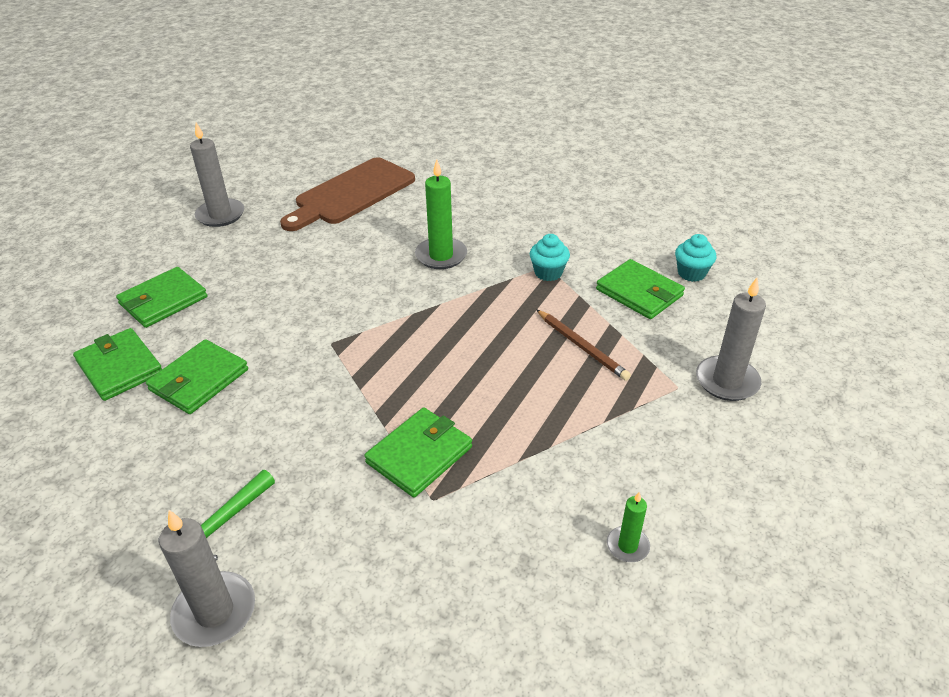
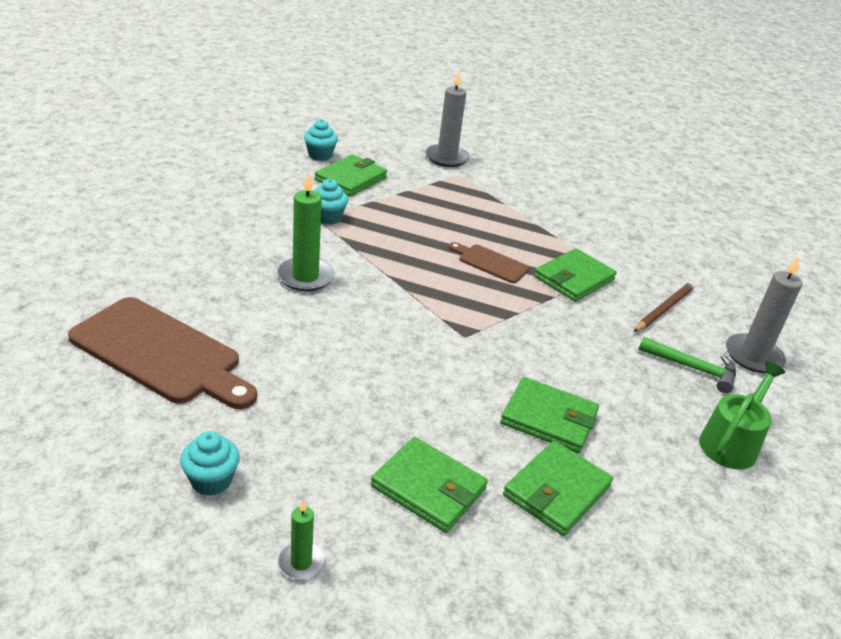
camera: 105 degrees left, 5 degrees down
grey candle [190,123,244,227] -> turquoise cupcake [180,431,240,496]
green wallet [364,407,472,498] -> green wallet turned 75 degrees counterclockwise [534,248,617,302]
brown pencil [536,309,631,381] -> brown pencil moved to [634,282,695,332]
green candle [607,492,650,562] -> green candle moved to [278,500,325,580]
none -> brown cutting board [449,242,529,283]
none -> green watering can [699,361,786,469]

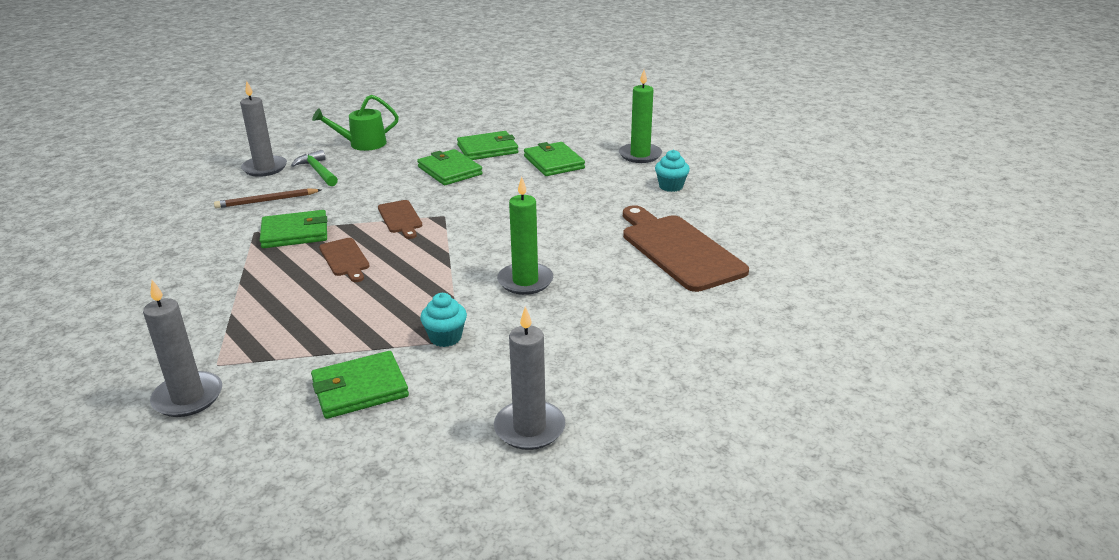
camera: 145 degrees left, 5 degrees down
green candle [278,500,325,580] -> green candle [619,70,662,163], size x1.80
turquoise cupcake [304,119,338,161] -> none
none -> brown cutting board [378,200,422,239]
none -> grey candle [494,306,565,450]

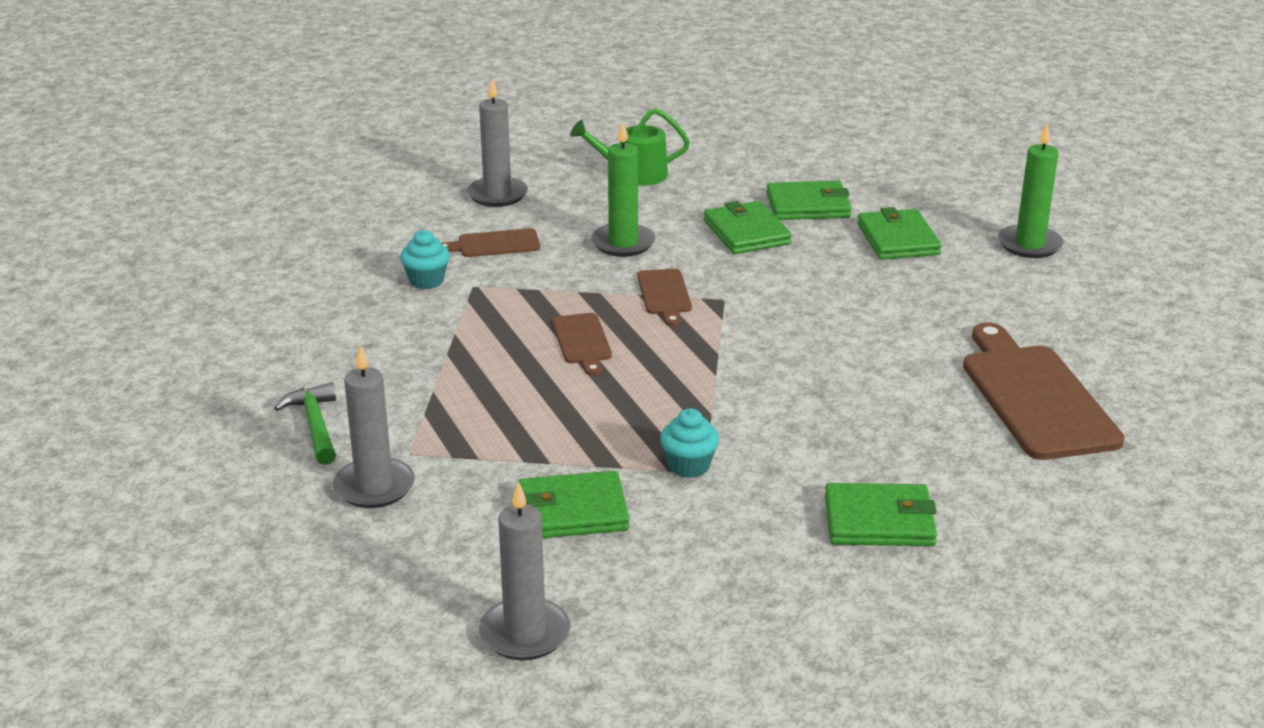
camera: 15 degrees right, 0 degrees up
brown pencil [214,188,321,209] -> brown cutting board [441,228,540,257]
green wallet [260,210,327,248] -> green wallet moved to [825,483,937,546]
green hammer [291,150,338,186] -> green hammer moved to [274,382,336,465]
grey candle [494,306,565,450] -> grey candle moved to [479,481,571,660]
green candle [497,177,553,295] -> green candle moved to [591,122,655,257]
turquoise cupcake [655,150,690,192] -> turquoise cupcake moved to [400,230,450,289]

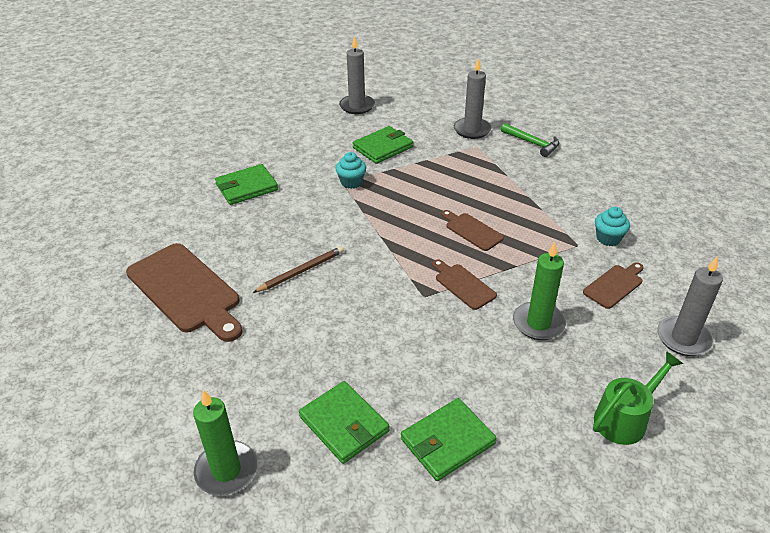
camera: 150 degrees right, 10 degrees up
green wallet [704,201,792,254] -> none
none -> brown pencil [253,246,344,293]

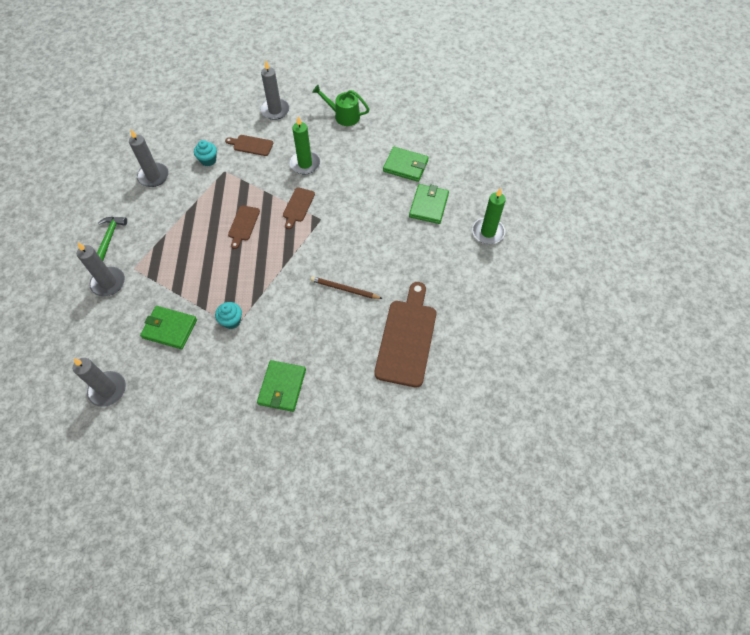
camera: 125 degrees left, 20 degrees up
green wallet [215,164,278,205] -> green wallet turned 75 degrees clockwise [257,360,306,412]
none -> grey candle [129,129,169,187]

